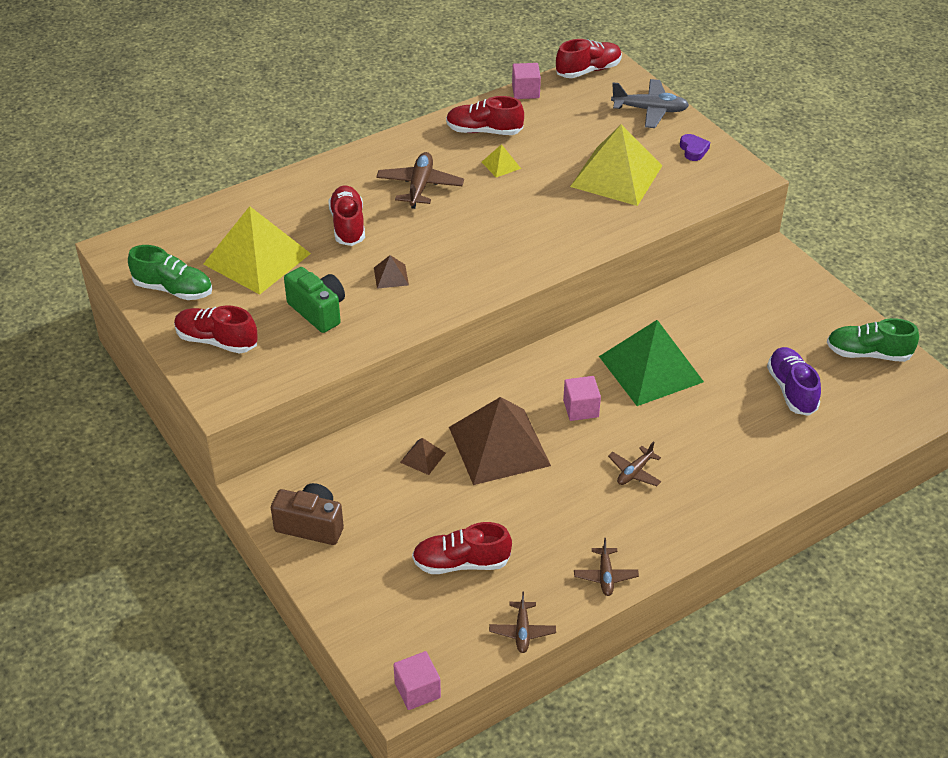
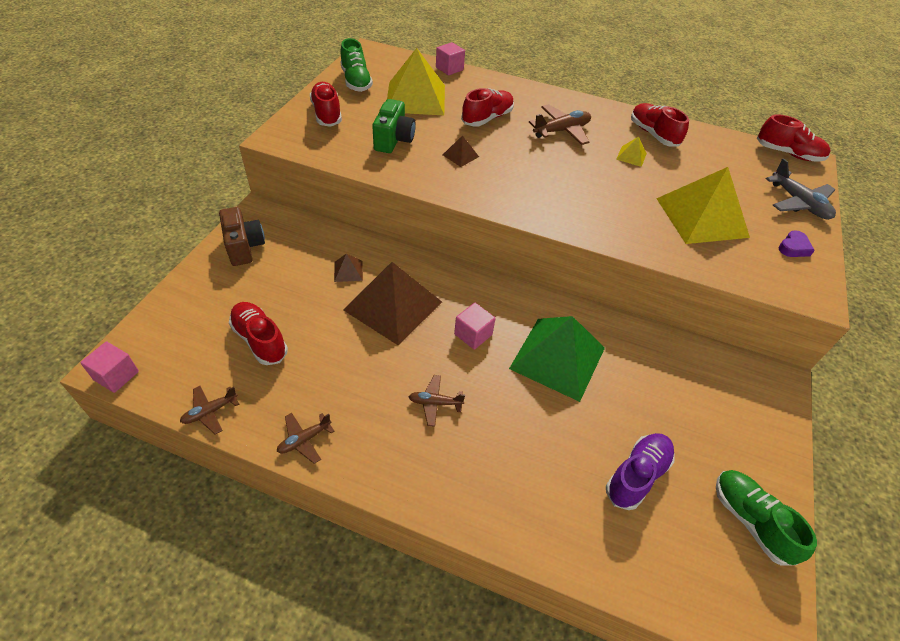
camera: 50 degrees right, 5 degrees up
pink cube [512,63,541,99] -> pink cube moved to [436,42,465,75]

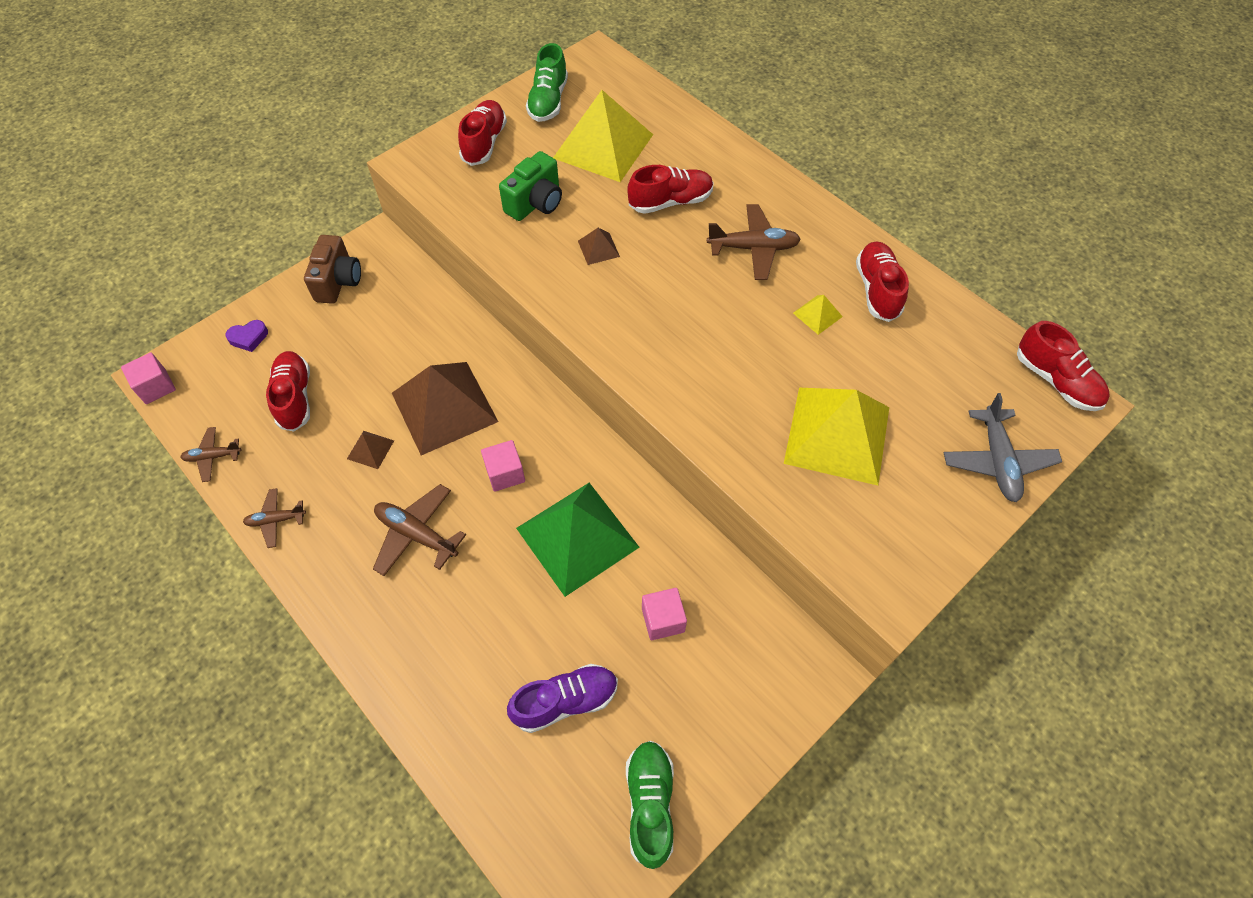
camera: 30 degrees right, 10 degrees up
brown pyramid [334,253,363,282] -> brown pyramid moved to [347,431,394,469]
brown plane [409,375,465,427] -> brown plane [373,484,466,576], size x1.65
pink cube [436,42,465,75] -> pink cube moved to [642,588,687,640]
purple heart [779,230,815,257] -> purple heart moved to [226,320,268,352]

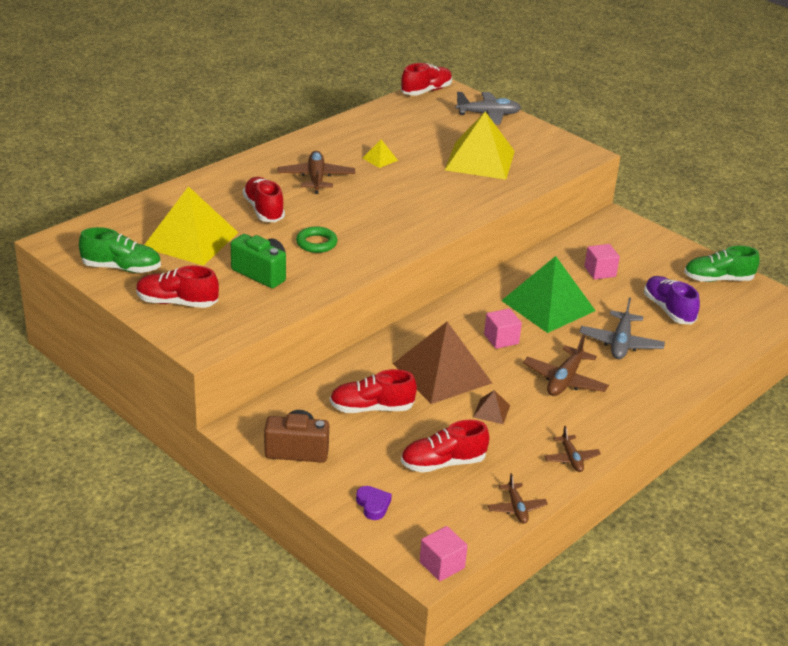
camera: 95 degrees left, 25 degrees down
brown pyramid [578,228,620,265] -> green ring [296,226,338,253]
red shoe [856,242,909,322] -> red shoe moved to [330,369,417,413]
none -> grey plane [580,298,665,359]

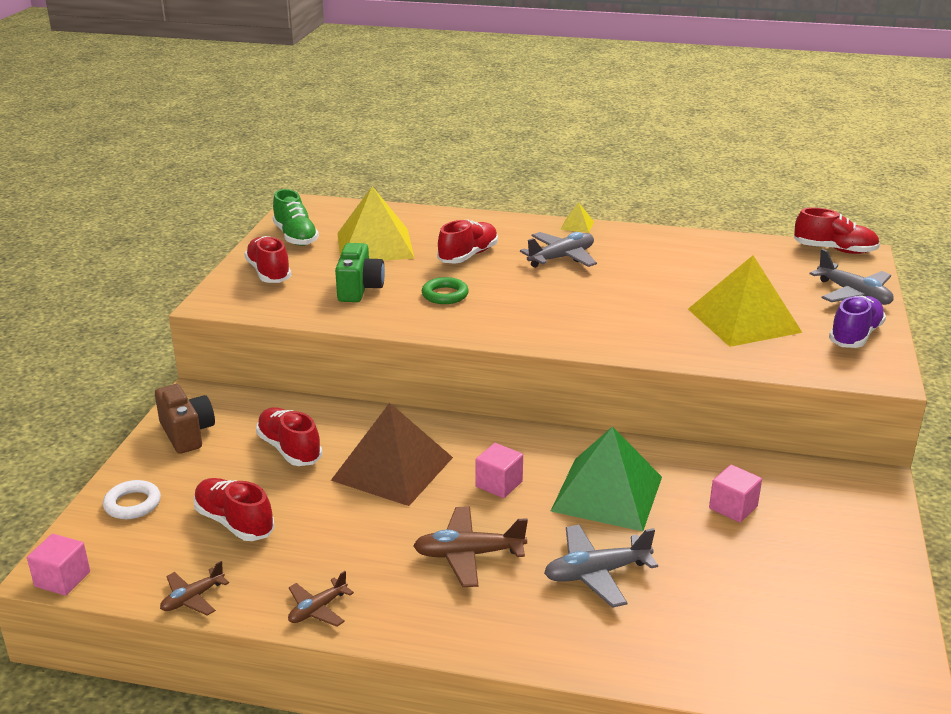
camera: 60 degrees right, 5 degrees down
brown plane [278,151,355,194] -> grey plane [520,232,597,268]
purple heart [356,486,392,520] -> white ring [103,480,161,519]
yellow pyramid [363,139,398,168] -> yellow pyramid moved to [561,202,594,233]
brown pyramid [473,390,510,424] -> none
purple shoe [644,276,700,324] -> purple shoe moved to [829,296,886,348]
green shoe [684,246,760,282] -> none

